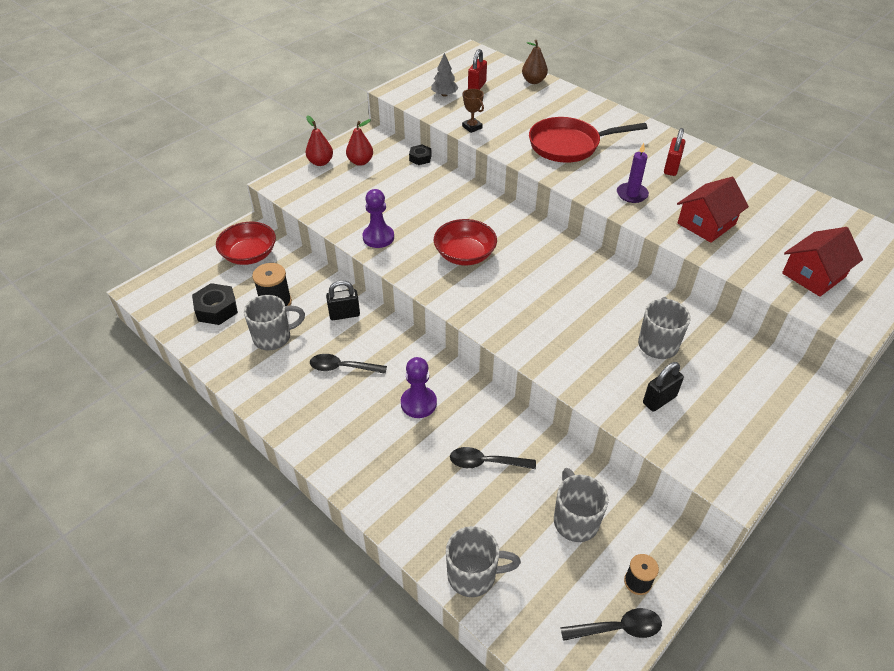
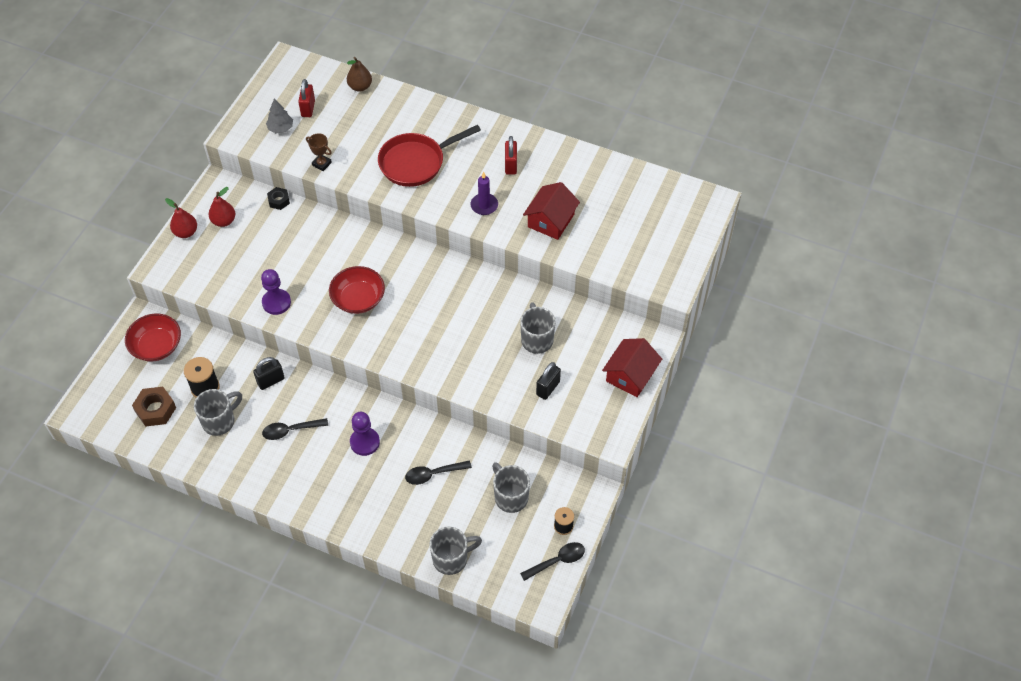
camera: 20 degrees left, 10 degrees up
black nut [192,283,238,325] -> brown nut [132,387,176,427]
red house [782,227,863,297] -> red house moved to [602,338,662,397]

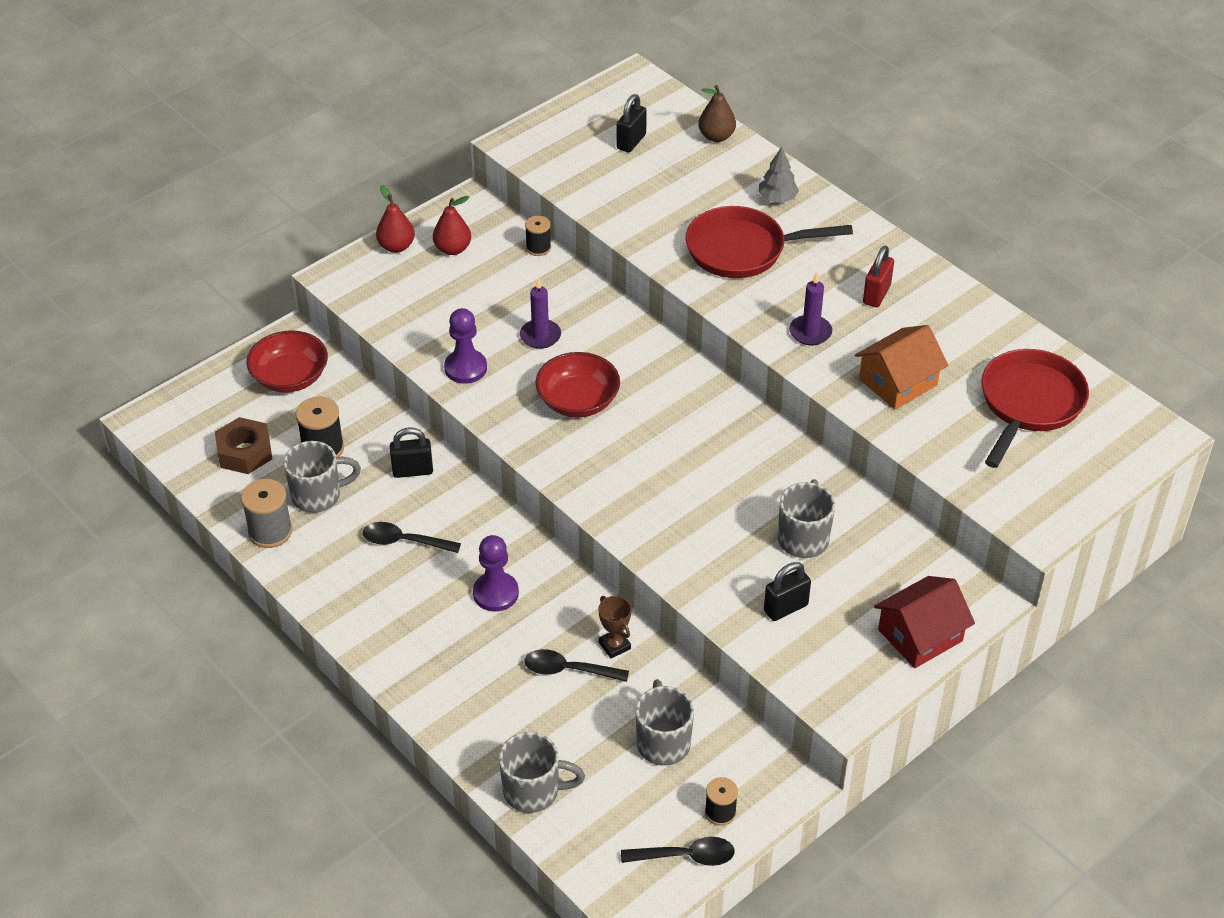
camera: 25 degrees right, 10 degrees down
grey tree [266,98,293,133] -> grey tree moved to [758,147,799,203]
black nut [267,187,290,210] -> black spool [525,216,551,256]
red padlock [298,79,315,117] -> black padlock [617,94,647,152]
brown trophy [306,133,332,171] -> brown trophy moved to [598,596,632,658]
red house [523,182,580,240] -> orange house [855,325,948,409]
none -> grey spool [241,479,293,548]
none -> purple candle [520,278,561,349]
none -> red pan [981,349,1089,468]

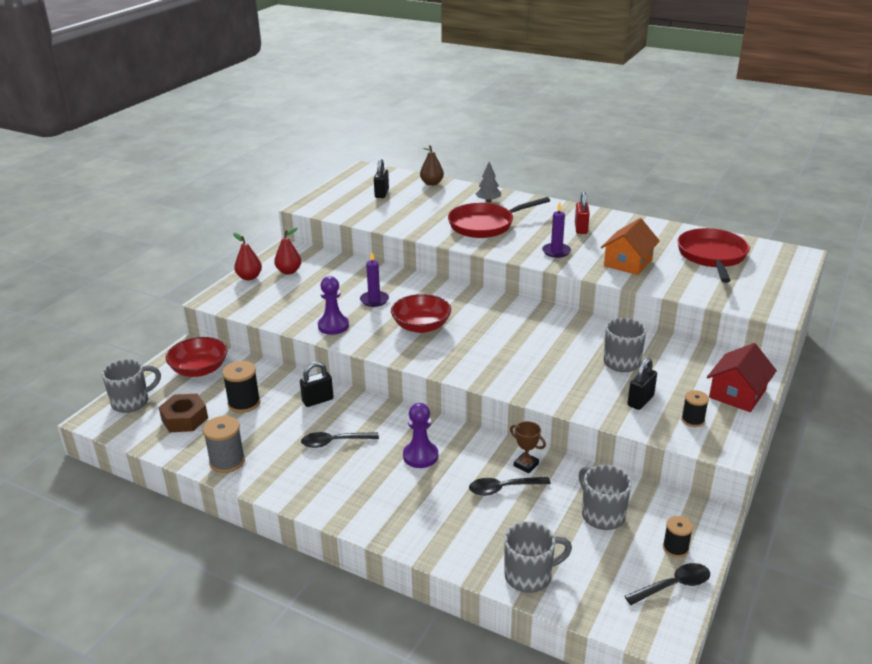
camera: 20 degrees left, 15 degrees down
grey mug [283,441,361,513] -> grey mug moved to [102,359,161,413]
black spool [525,216,551,256] -> black spool moved to [681,390,709,427]

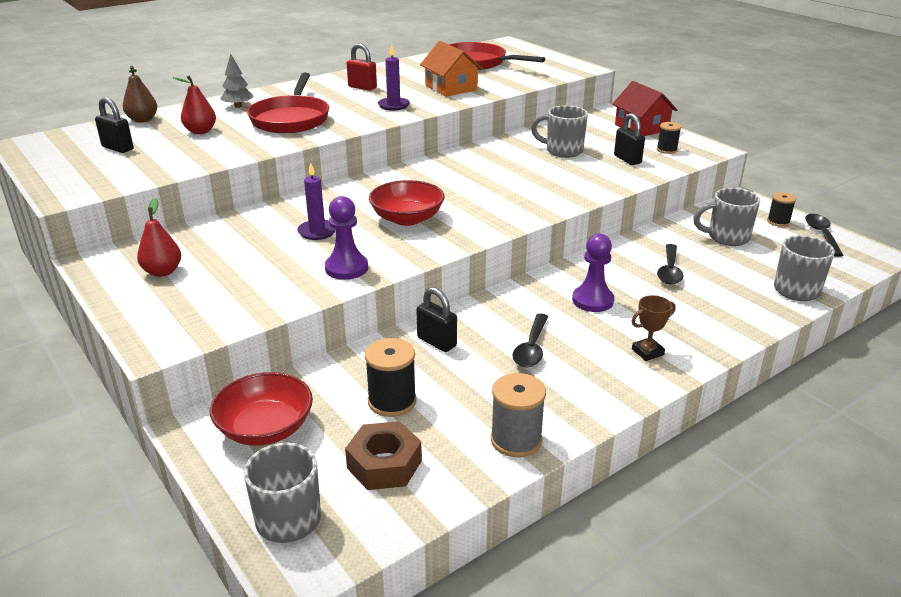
camera: 65 degrees left, 0 degrees up
red pear [233,232,262,280] -> red pear moved to [173,75,216,134]
black padlock [300,362,334,407] -> black padlock turned 45 degrees counterclockwise [416,287,457,352]
brown trophy [510,421,546,474] -> brown trophy moved to [632,295,676,361]

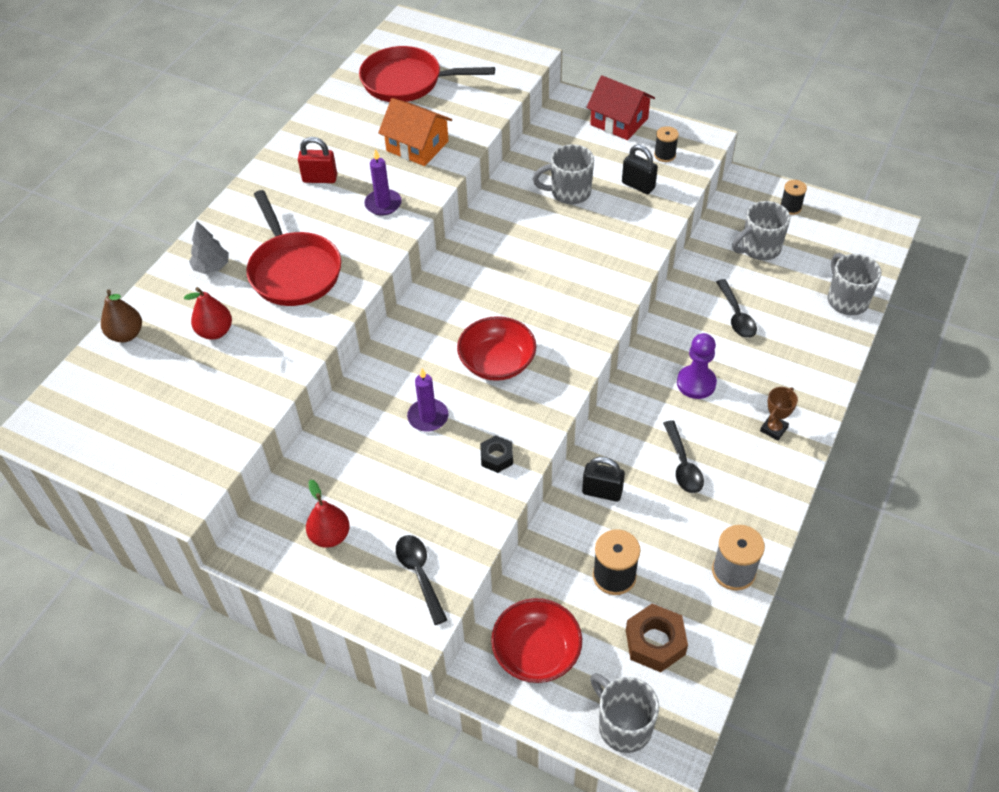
camera: 25 degrees left, 20 degrees up
black padlock [95,97,133,153] -> none
purple pawn [325,196,368,280] -> black nut [480,435,513,473]
black spoon [805,214,844,257] -> black spoon moved to [396,535,447,625]

